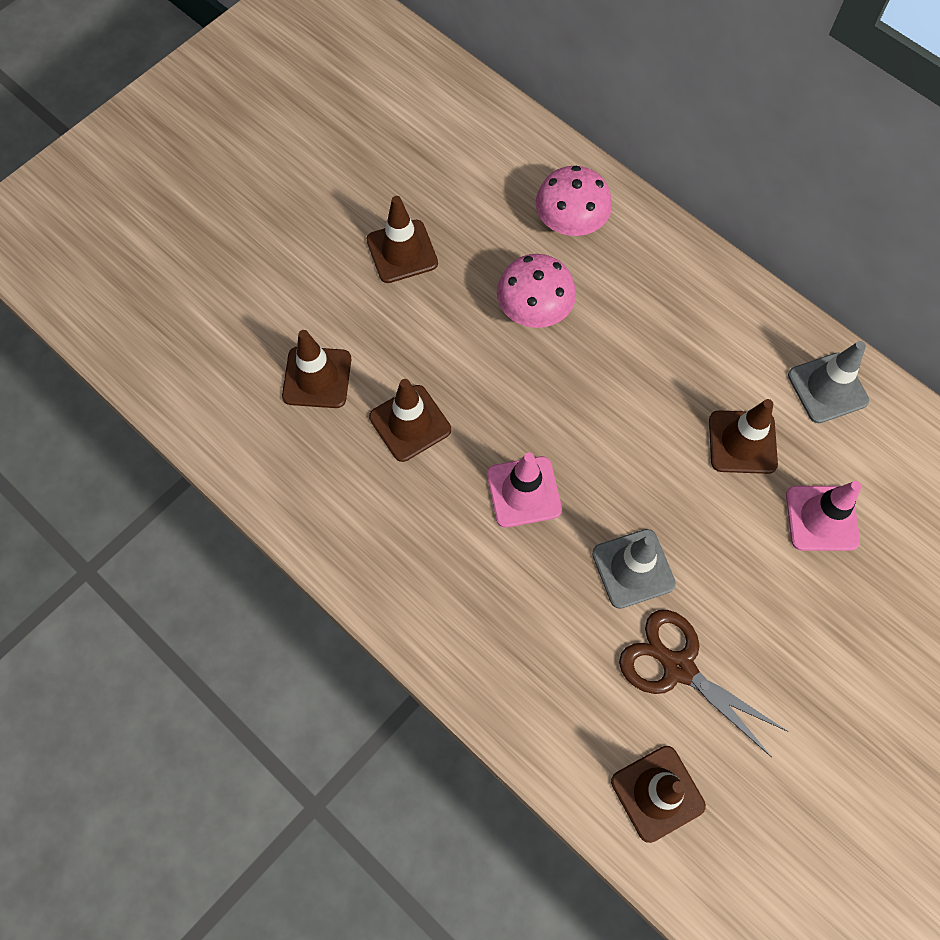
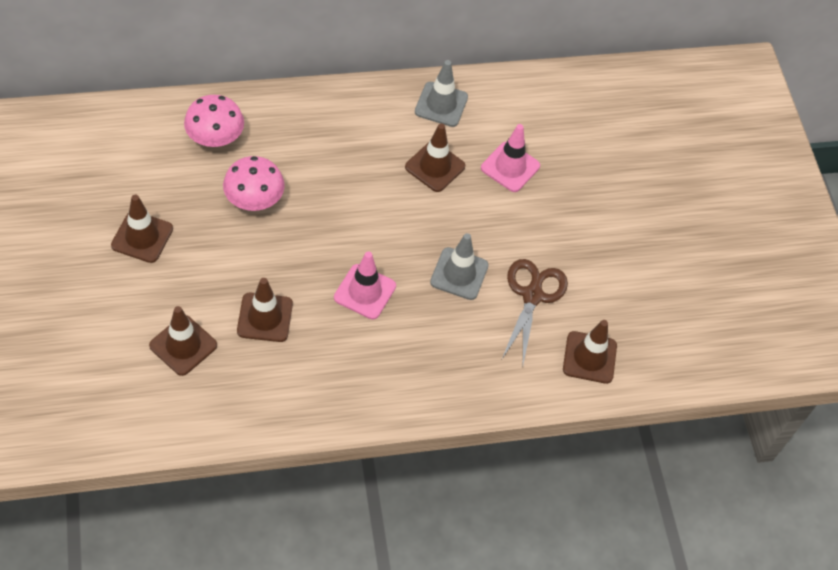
camera: 60 degrees left, 10 degrees down
brown scissors [619,610,789,757] -> brown scissors turned 120 degrees clockwise [502,259,568,364]

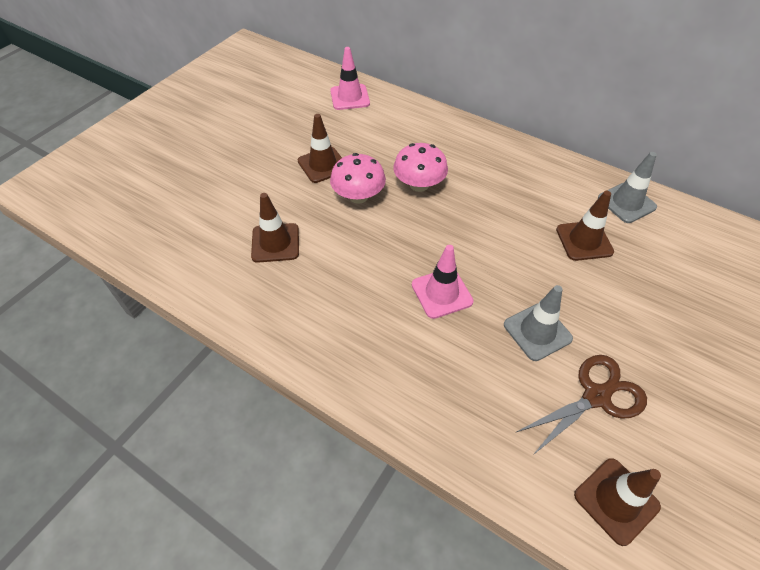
camera: 50 degrees right, 5 degrees down
pink mushroom [184,95,244,147] -> pink mushroom moved to [330,153,386,204]
brown traffic cone [237,278,293,342] -> none
pink traffic cone [481,124,540,192] -> pink traffic cone moved to [330,47,370,110]

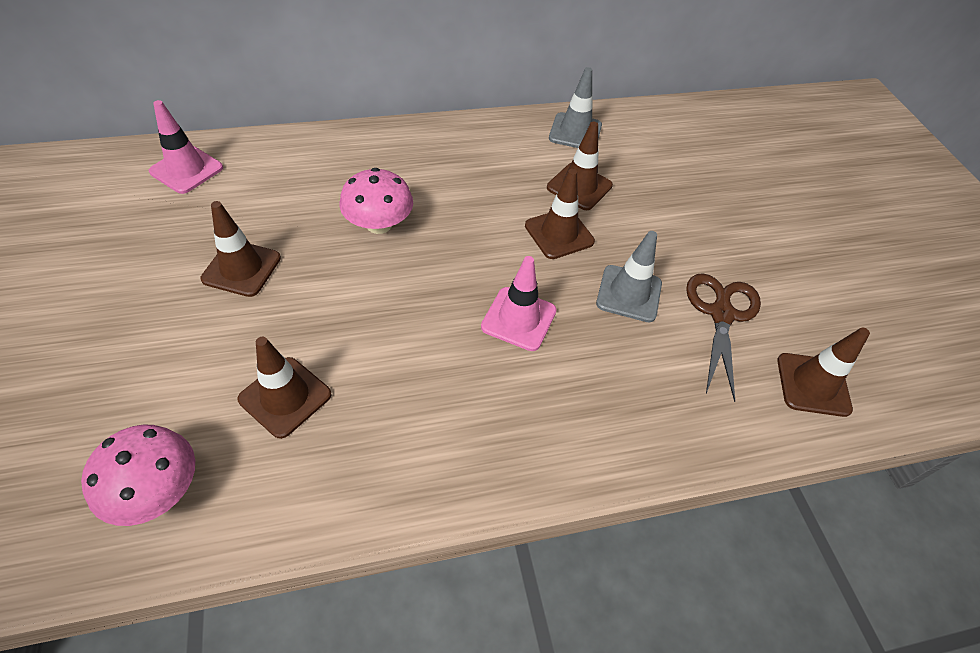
camera: 50 degrees left, 0 degrees up
pink mushroom [330,153,386,204] -> pink mushroom moved to [81,425,195,526]
none -> brown traffic cone [525,169,595,259]

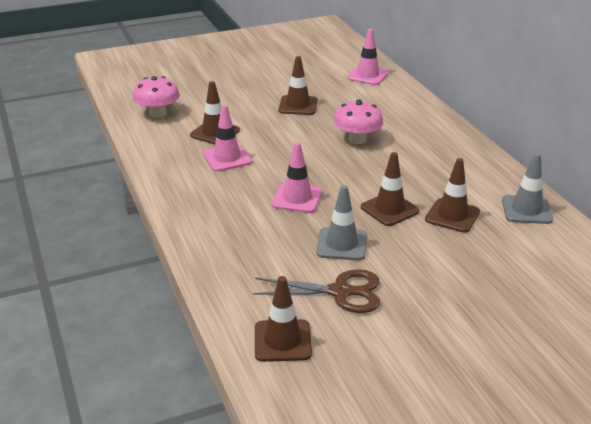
camera: 85 degrees right, 20 degrees down
none -> pink traffic cone [203,105,252,172]

